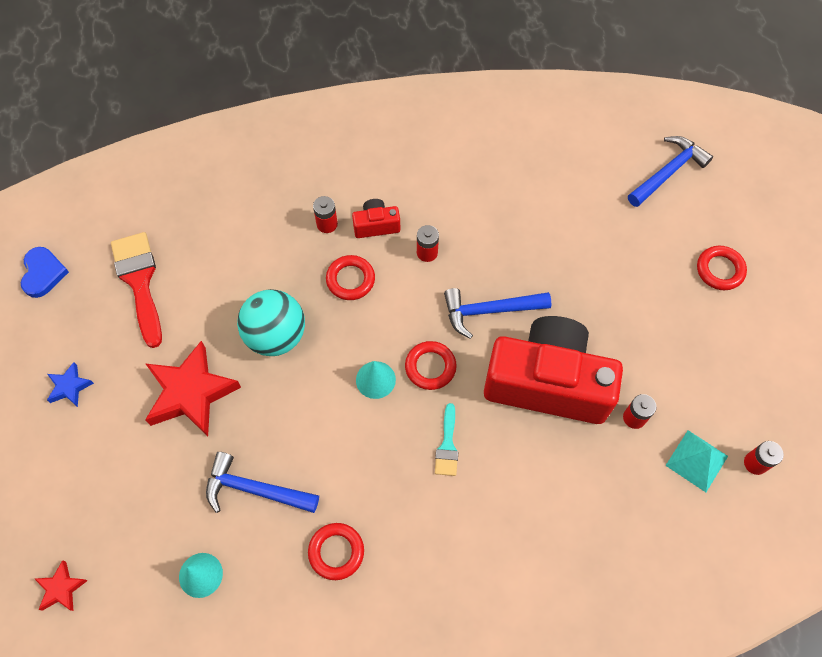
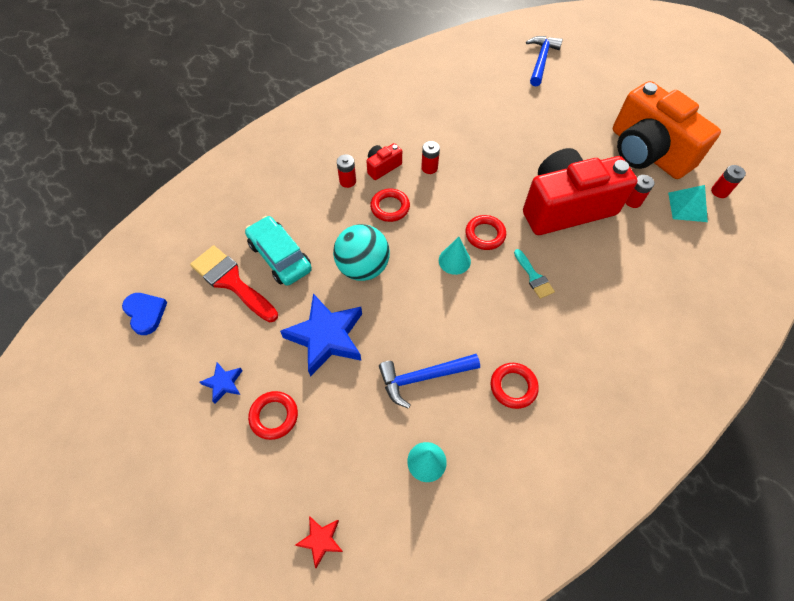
camera: 30 degrees left, 5 degrees down
red star [145,341,241,436] -> blue star [280,293,362,377]
blue hammer [444,288,551,339] -> none
red ring [697,246,747,290] -> red ring moved to [248,391,298,440]
none -> turquoise car [245,216,312,286]
none -> orange camera [613,81,721,179]

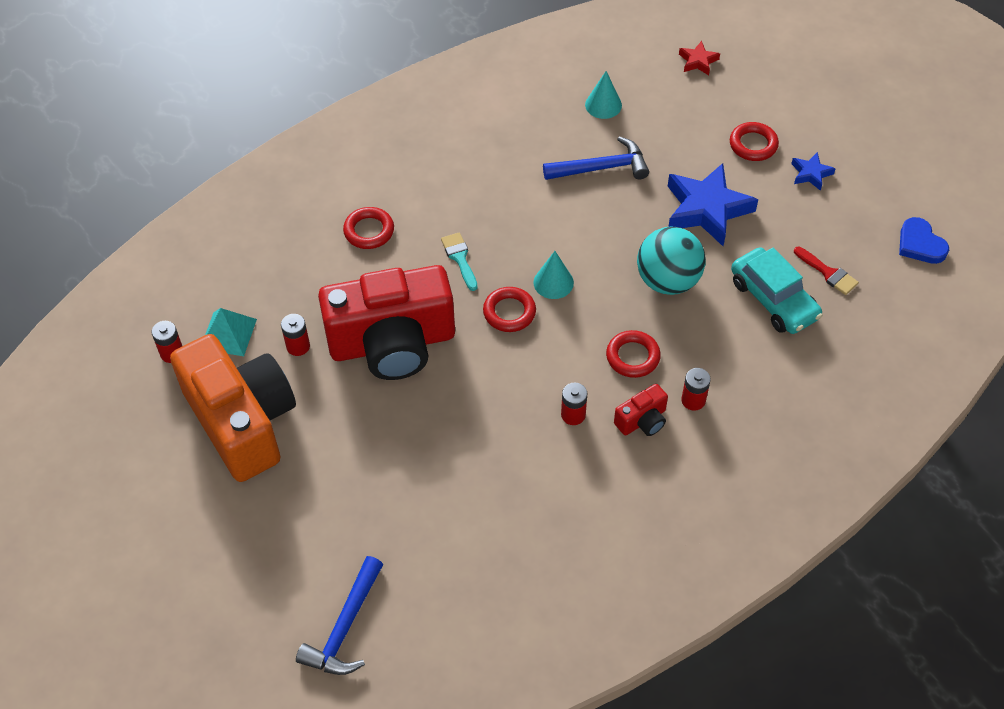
camera: 175 degrees left, 5 degrees down
red brush [190,245,278,322] -> red brush [794,247,859,295], size x0.54
red ring [491,363,539,409] -> red ring moved to [343,207,394,249]

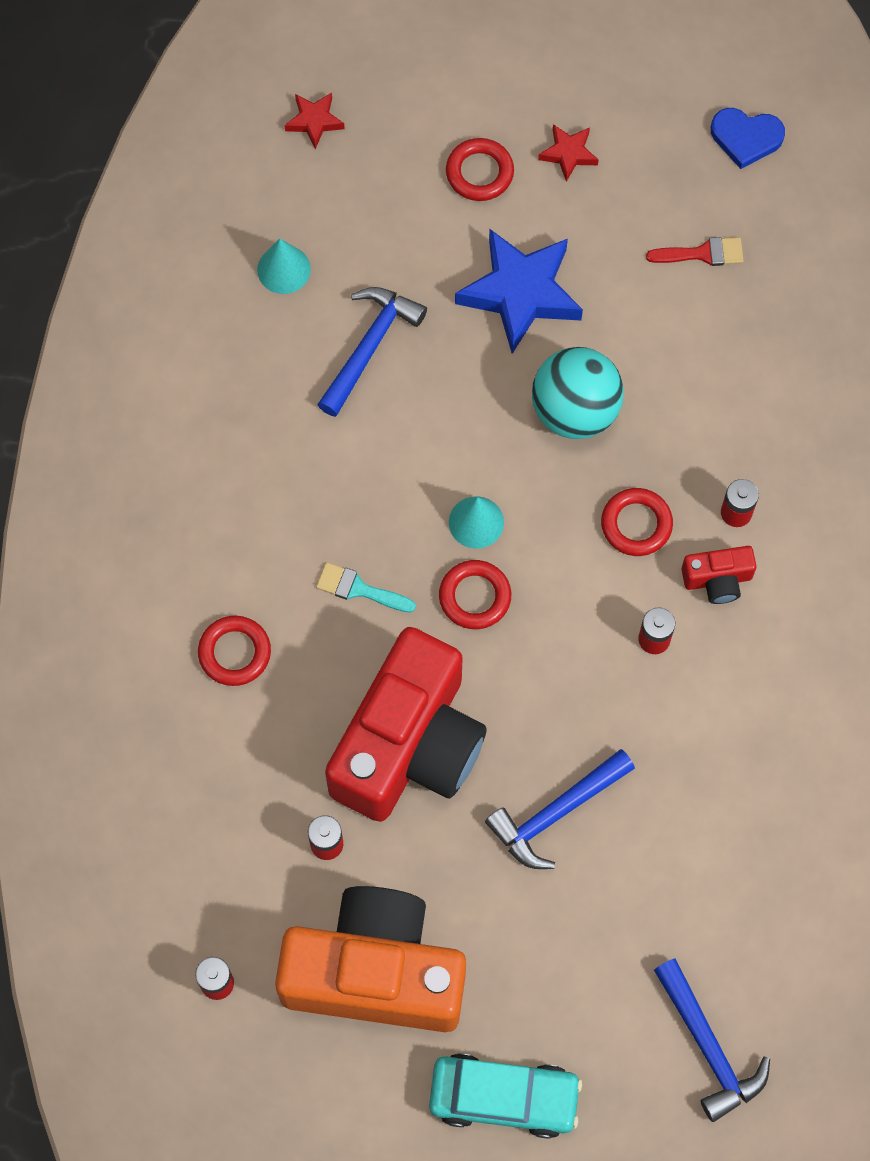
camera: 50 degrees left, 15 degrees up
turquoise pyramid [205,308,257,356] -> none
red camera [614,384,668,436] -> red camera turned 75 degrees clockwise [681,546,756,604]
turquoise car [731,247,823,334] -> turquoise car moved to [429,1053,582,1138]
blue star [791,152,836,191] -> red star [538,124,598,182]
none -> blue hammer [485,749,635,869]

